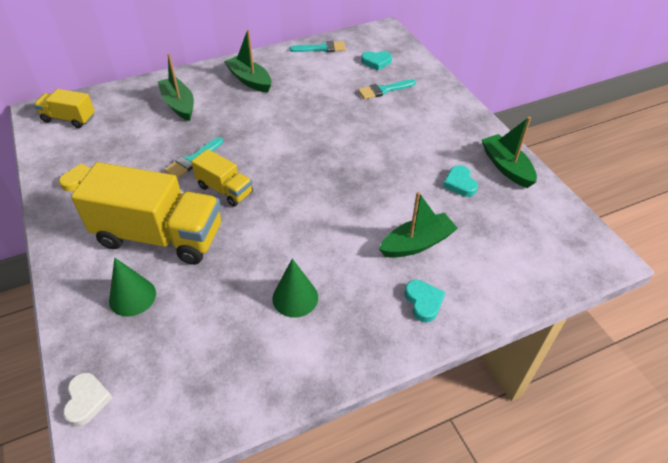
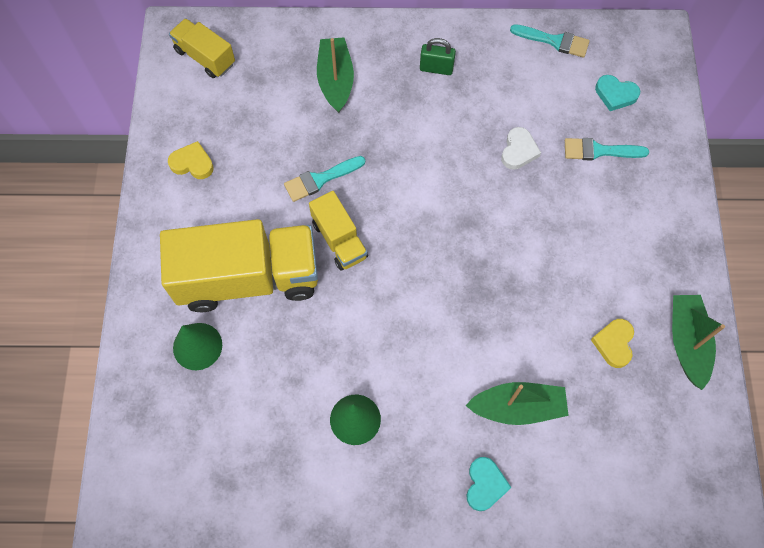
camera: 25 degrees right, 20 degrees up
white heart [63,373,113,426] -> white heart moved to [501,127,541,170]
yellow truck [71,162,221,265] -> yellow truck turned 45 degrees counterclockwise [160,219,318,312]
green boat [224,29,271,93] -> green padlock [420,38,456,75]
turquoise heart [443,165,478,197] -> yellow heart [591,319,634,368]

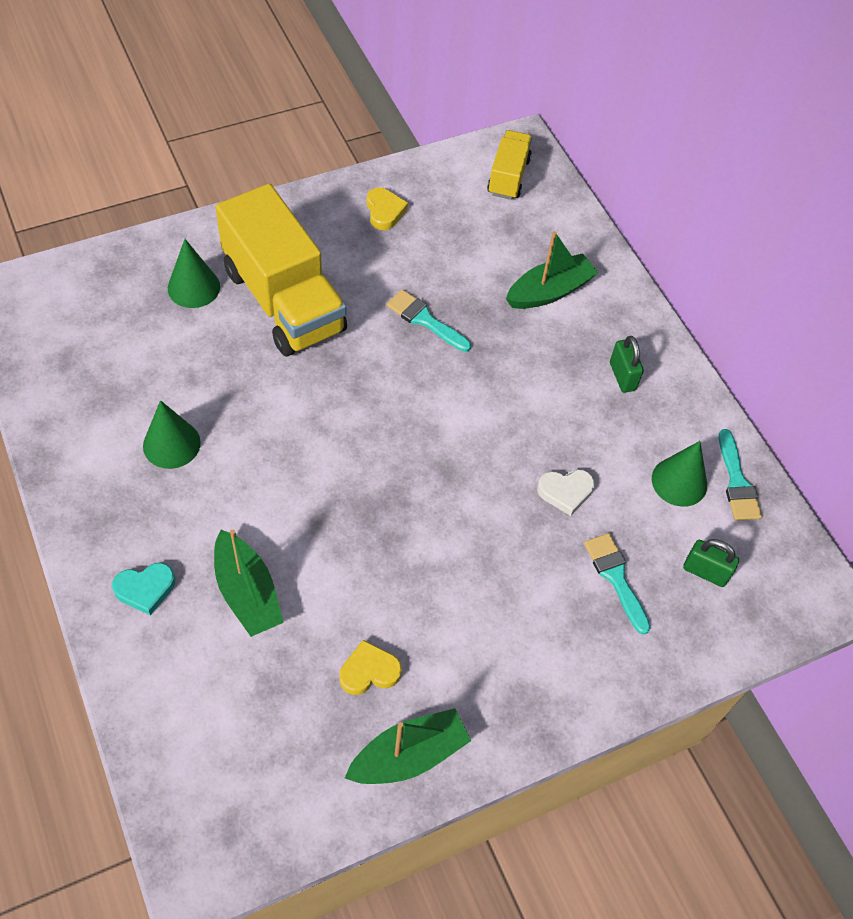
camera: 60 degrees right, 10 degrees down
yellow truck [309,191,368,271] -> none
turquoise heart [595,75,640,111] -> green padlock [683,539,739,587]
none -> green cone [652,441,707,507]

